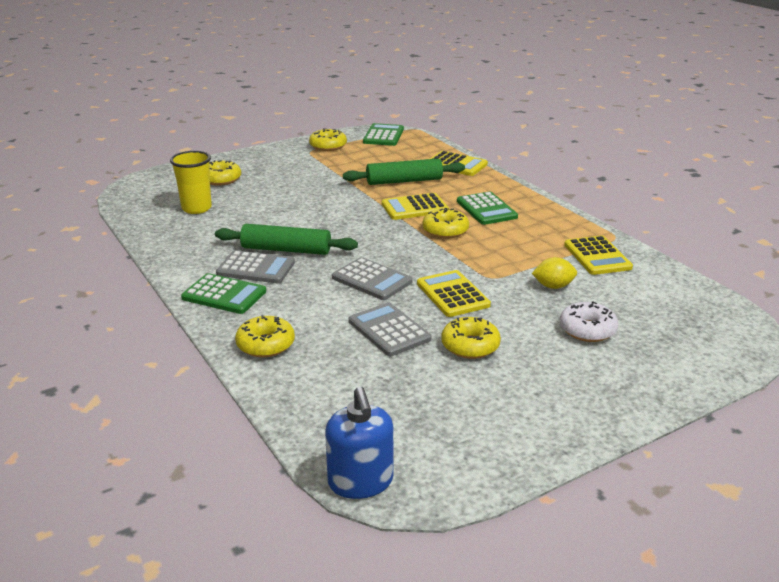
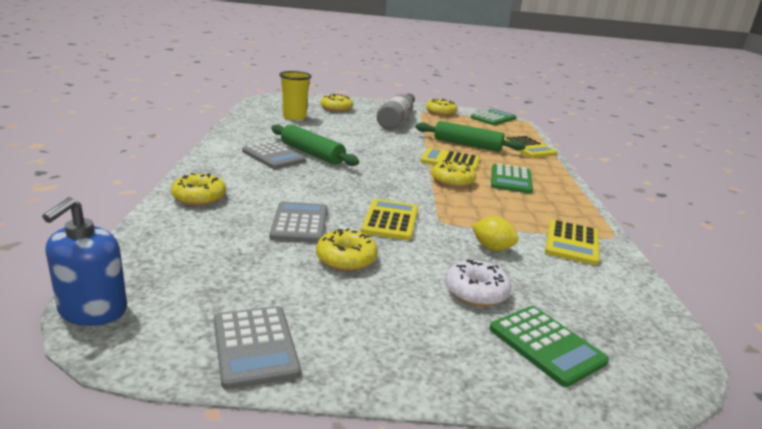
camera: 30 degrees right, 5 degrees down
green calculator [181,273,266,314] -> green calculator moved to [490,306,609,387]
grey calculator [332,257,413,300] -> grey calculator moved to [214,306,301,390]
none -> grey bottle [377,93,415,130]

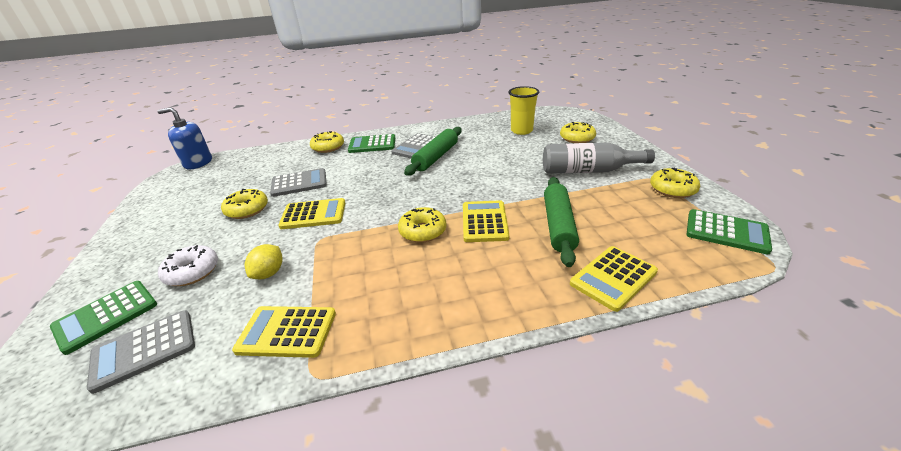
camera: 80 degrees right, 10 degrees up
grey calculator [214,306,301,390] -> grey calculator moved to [87,310,195,394]
green calculator [491,164,533,194] -> green calculator moved to [348,134,395,153]

